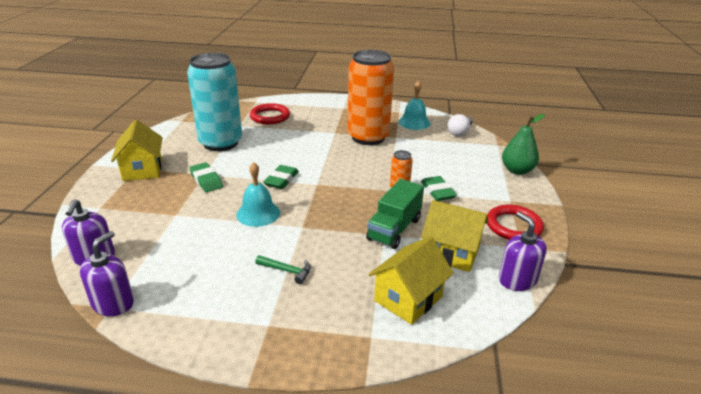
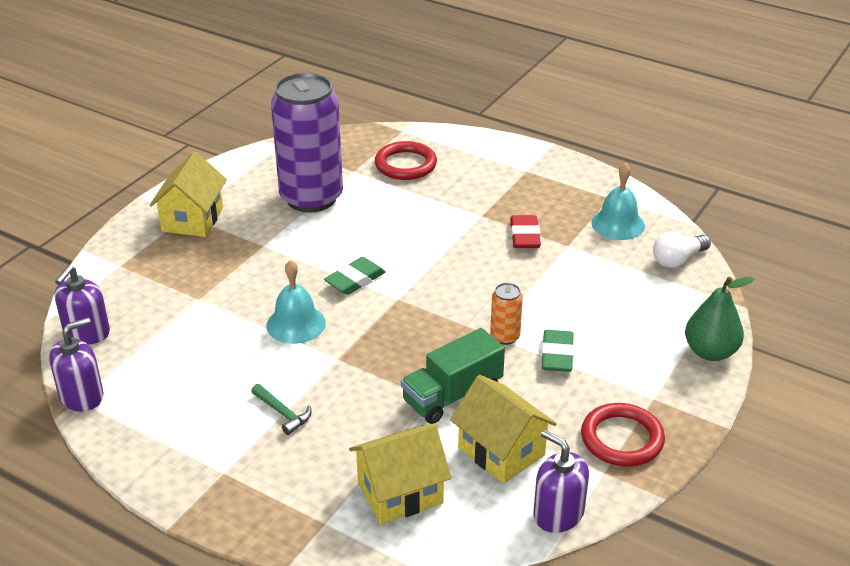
camera: 25 degrees right, 5 degrees up
turquoise can [187,53,242,151] -> purple can [271,73,343,213]
green eraser [189,162,223,192] -> none
orange can [347,50,394,145] -> red eraser [510,215,541,248]
purple soap dispenser [499,212,547,291] -> purple soap dispenser turned 45 degrees counterclockwise [533,430,589,533]

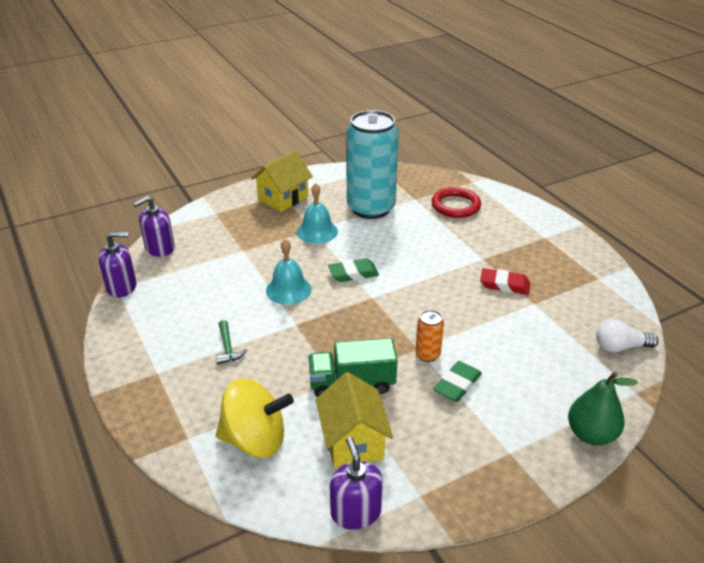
camera: 30 degrees right, 0 degrees up
purple can [271,73,343,213] -> turquoise can [346,110,399,219]
yellow house [349,423,452,525] -> yellow spinning top [216,378,294,458]
red eraser [510,215,541,248] -> red eraser turned 75 degrees clockwise [480,268,530,295]
red ring [581,403,665,467] -> none
turquoise bell [592,163,645,240] -> turquoise bell moved to [297,183,338,244]

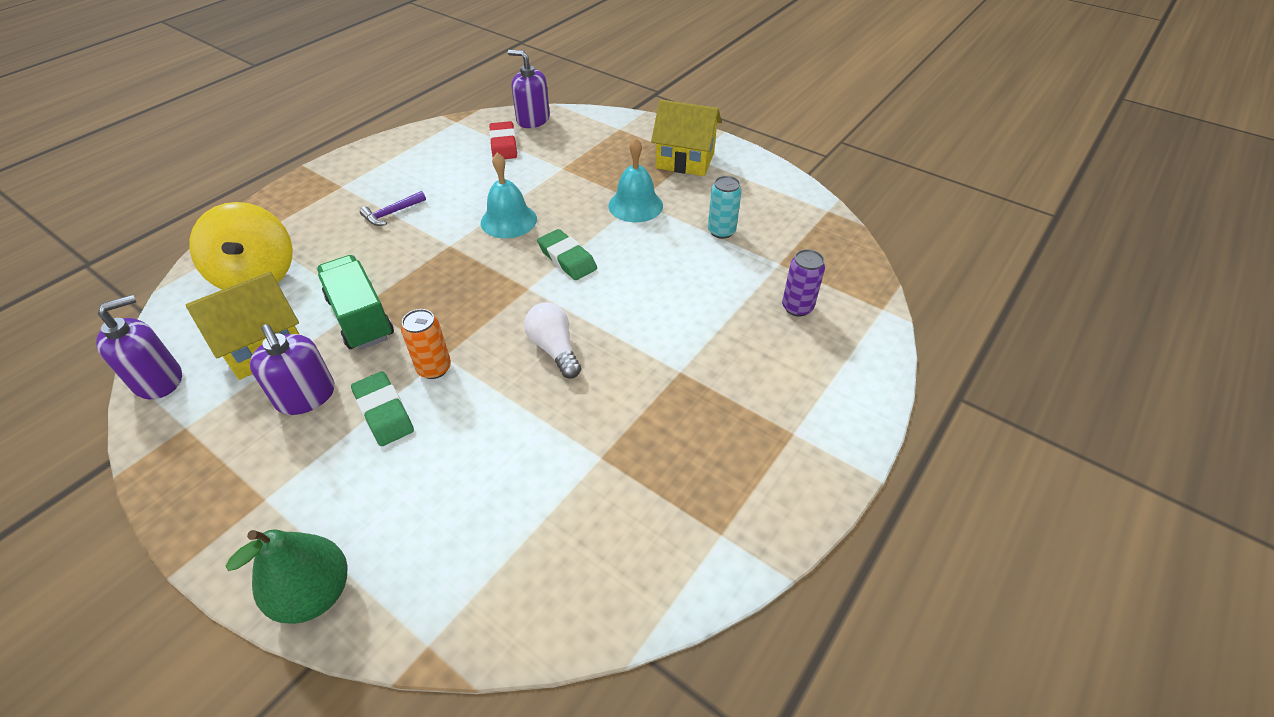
camera: 65 degrees right, 10 degrees up
purple soap dispenser [99,232,136,298] -> purple soap dispenser moved to [250,324,335,415]
green hammer [216,320,247,364] -> purple hammer [360,191,426,226]
turquoise can [346,110,399,219] -> turquoise can [708,176,742,239], size x0.41
red ring [432,187,481,218] -> purple can [782,249,825,317]
green eraser [433,361,482,402] -> green eraser turned 45 degrees clockwise [351,371,414,446]
red eraser [480,268,530,295] -> red eraser moved to [489,121,517,159]
white light bulb [596,319,659,352] -> white light bulb moved to [524,303,581,378]

